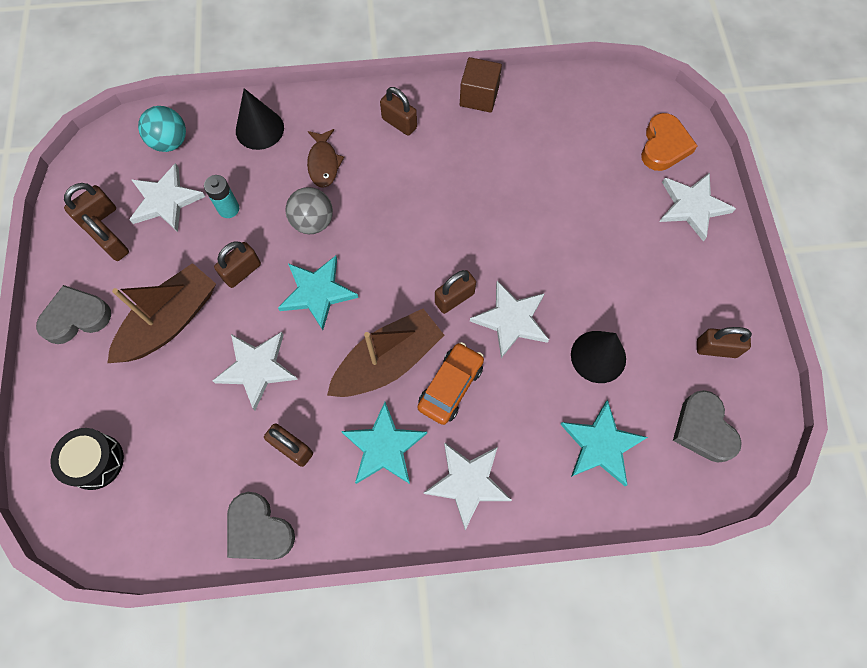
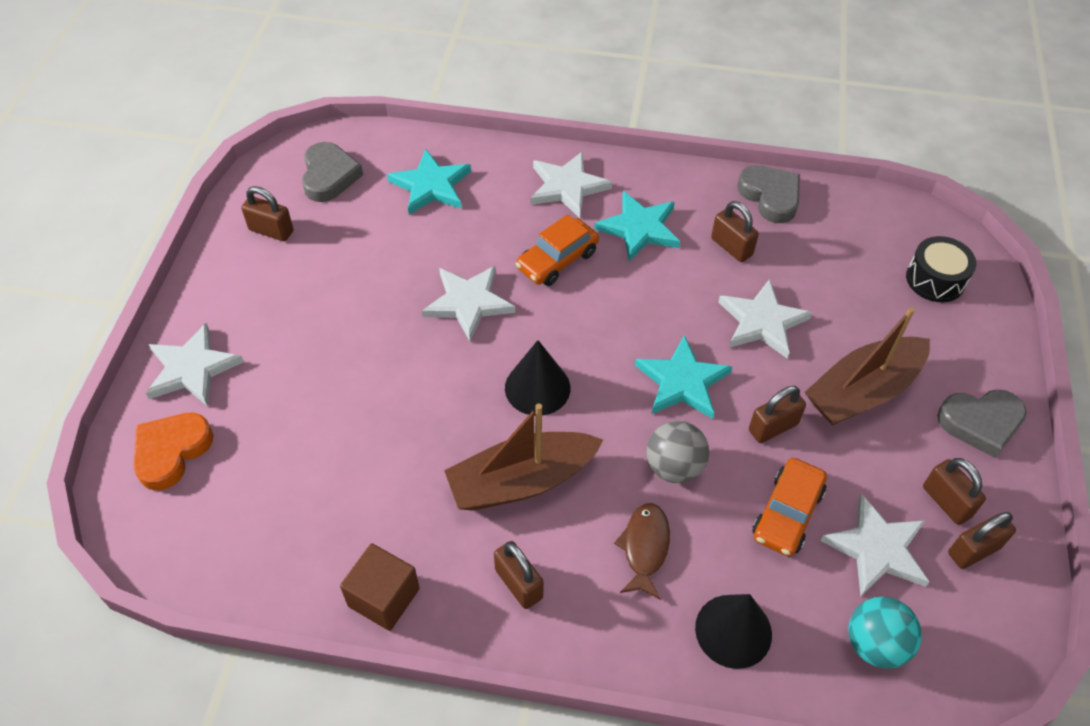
camera: 165 degrees left, 15 degrees down
turquoise battery [204,175,239,218] -> orange car [752,458,827,556]
brown boat [327,309,444,397] -> brown boat moved to [444,404,603,511]
brown padlock [435,270,476,314] -> none
black cone [571,331,626,383] -> black cone moved to [505,340,570,416]

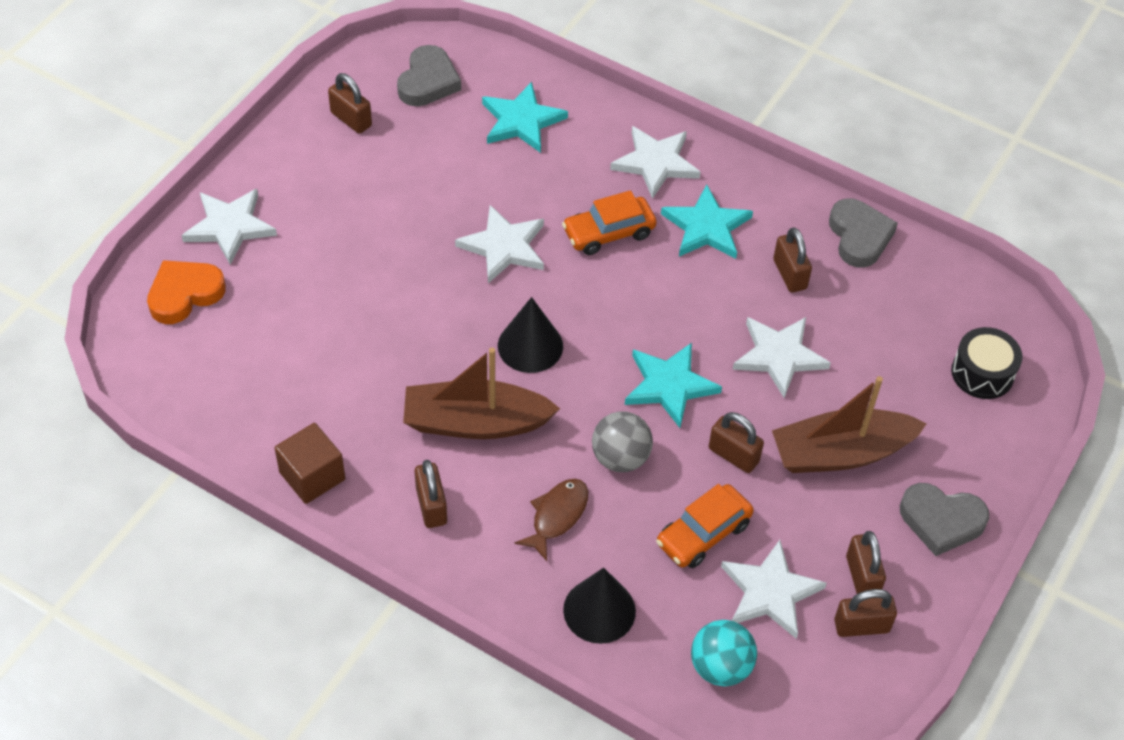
camera: 20 degrees right, 0 degrees up
brown padlock [749,386,806,443] -> brown padlock turned 45 degrees clockwise [709,412,764,473]

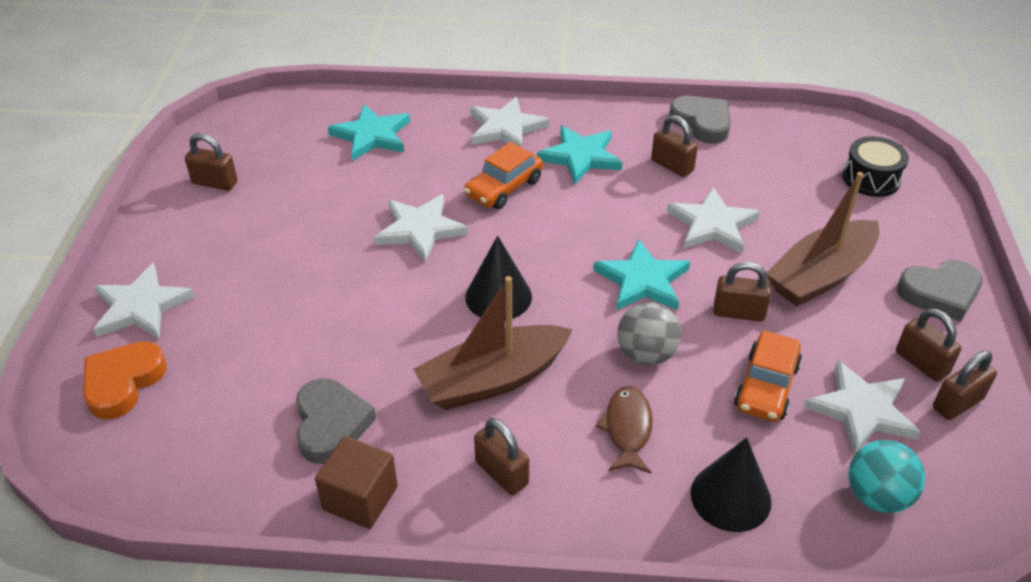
camera: 25 degrees left, 10 degrees down
grey heart [397,45,461,106] -> grey heart moved to [296,378,376,464]

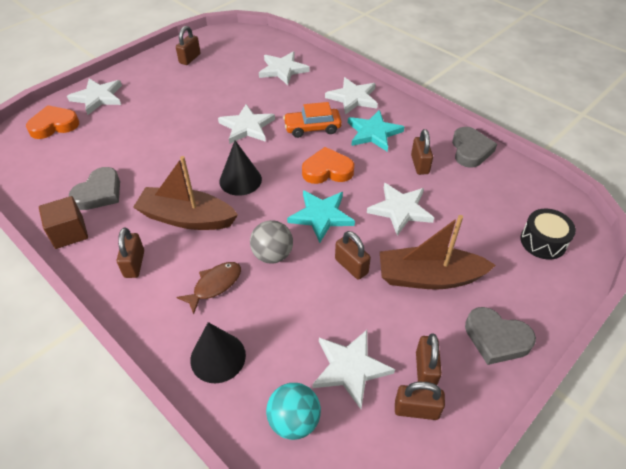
camera: 40 degrees right, 5 degrees up
brown padlock [185,133,238,191] -> brown padlock turned 60 degrees clockwise [176,26,201,65]
turquoise star [328,104,410,161] -> white star [259,51,310,85]
orange car [734,330,802,422] -> none
none -> orange heart [302,147,354,184]

